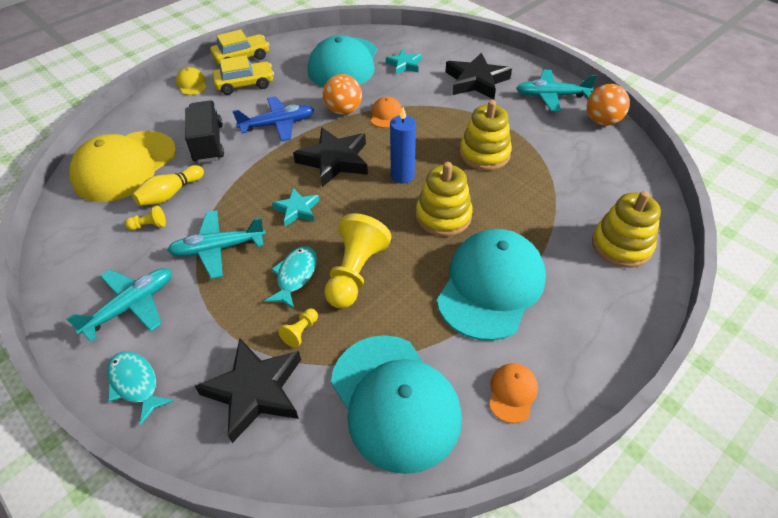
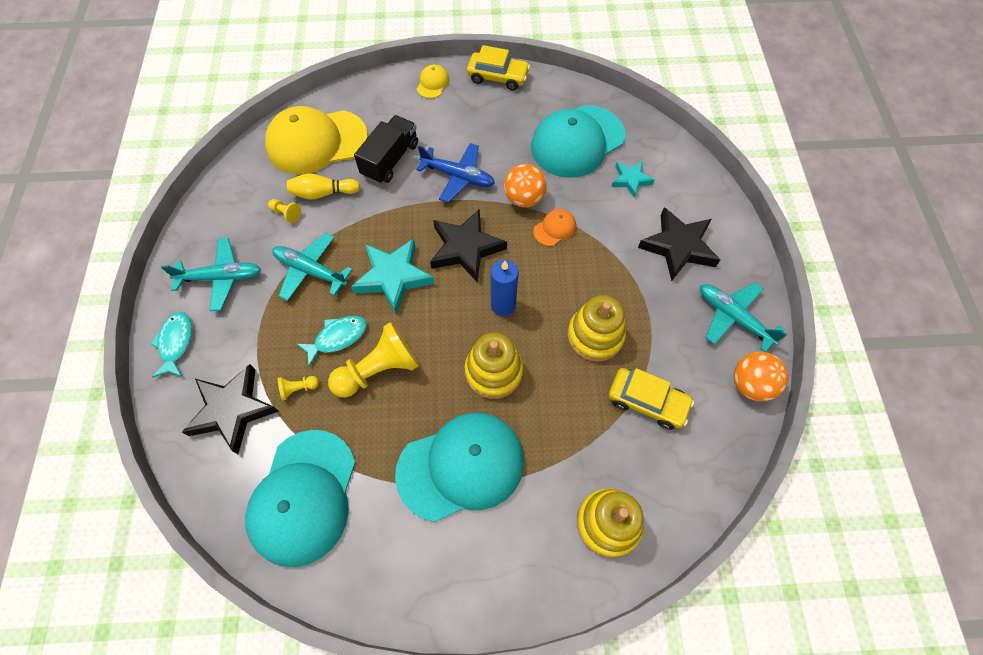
camera: 40 degrees right, 15 degrees up
yellow car [212,55,274,95] -> yellow car moved to [608,368,694,430]
turquoise star [272,188,319,226] -> turquoise star [351,239,434,315], size x1.75
orange cap [489,363,538,423] -> none

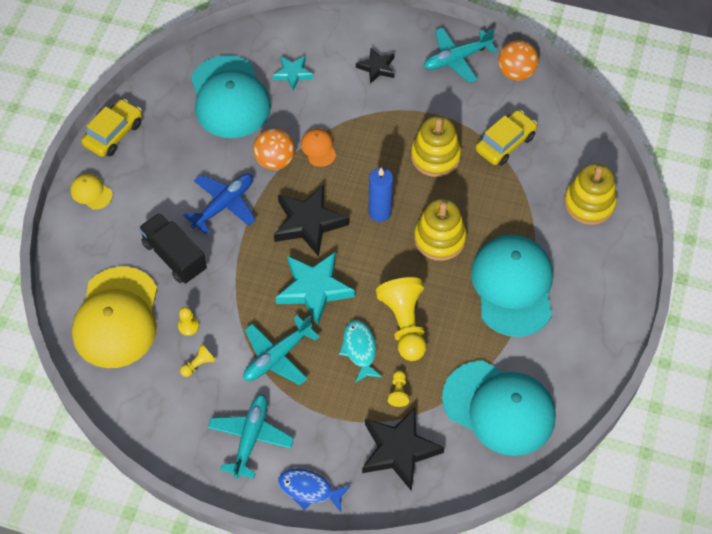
camera: 70 degrees left, 5 degrees down
turquoise fish [150,312,192,378] -> blue fish [278,469,350,512]
yellow bowling pin [287,173,360,200] -> yellow pawn [178,307,199,336]
black star [638,207,720,281] -> black star [356,48,394,84], size x0.57

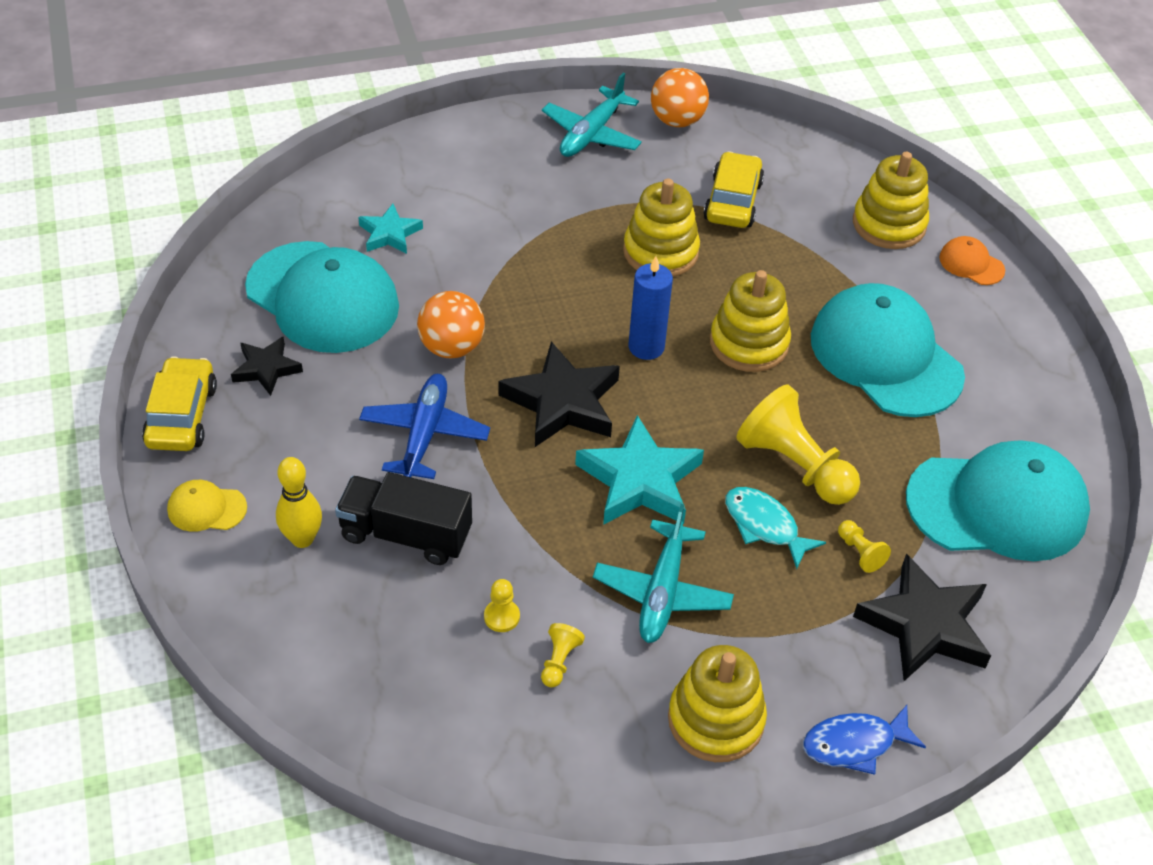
camera: 35 degrees left, 10 degrees down
yellow cap [72,266,157,368] -> none
turquoise plane [208,394,294,479] -> yellow stacking toy [668,645,767,762]
orange cap [301,128,336,167] -> orange cap moved to [939,236,1005,285]
black star [356,48,394,84] -> black star moved to [231,337,303,396]
none -> yellow bowling pin [276,457,322,548]

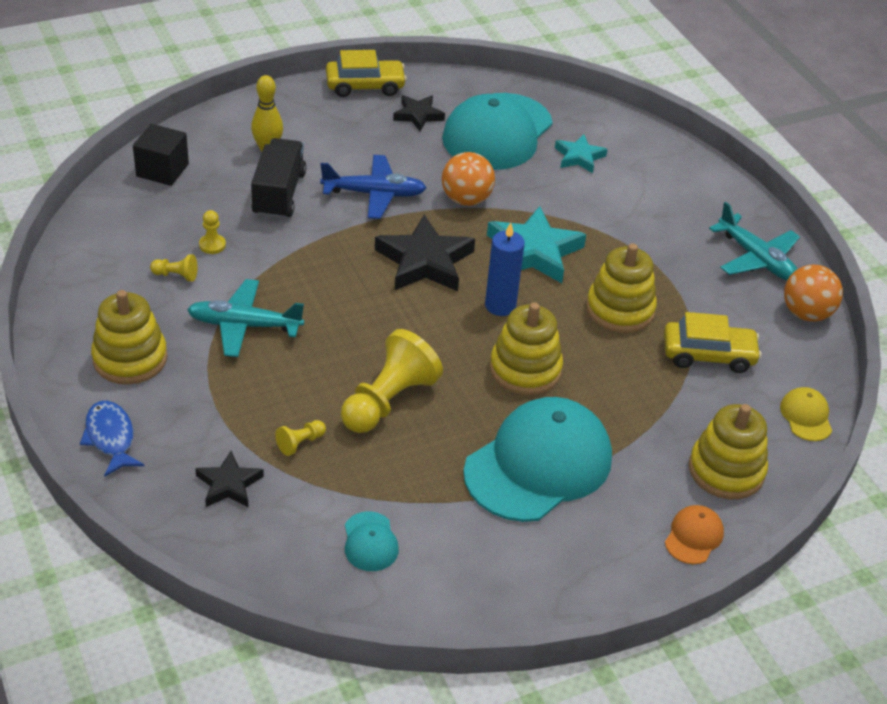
camera: 80 degrees right, 5 degrees down
yellow cap [167,480,247,532] -> yellow cap moved to [780,387,832,441]
turquoise plane [542,73,642,157] -> turquoise plane turned 150 degrees counterclockwise [709,202,800,281]
turquoise star [575,415,704,525] -> turquoise star moved to [487,206,586,283]
turquoise fish [725,487,826,569] -> none
black star [853,554,991,681] -> black star [195,451,264,508], size x0.57
turquoise cap [906,441,1090,561] -> turquoise cap [345,511,399,571], size x0.42
none -> black cube [133,124,189,186]

